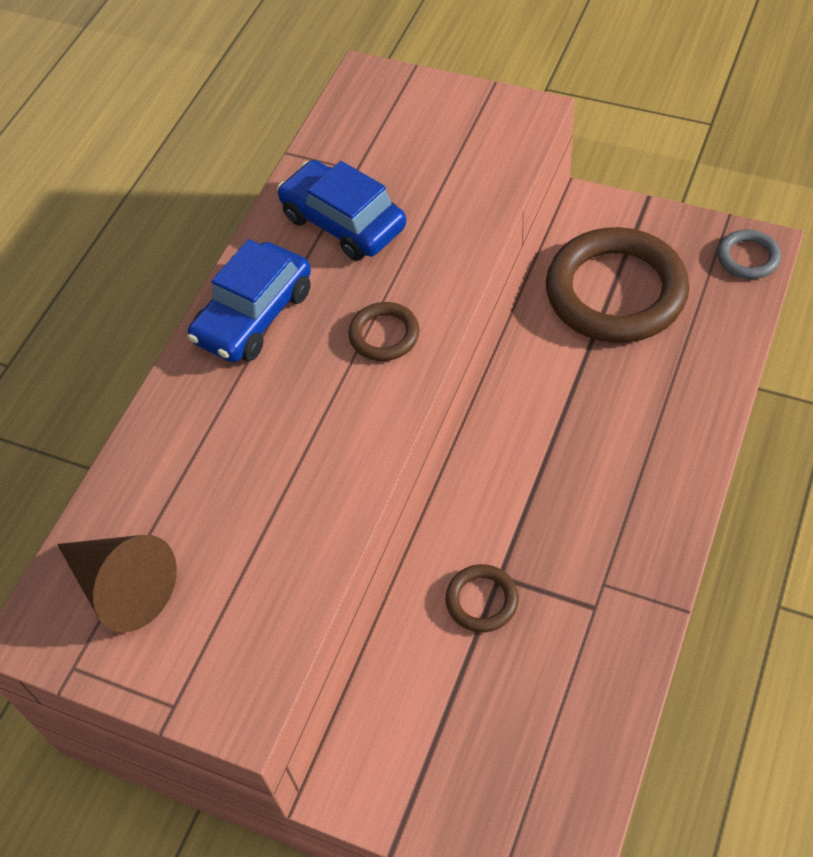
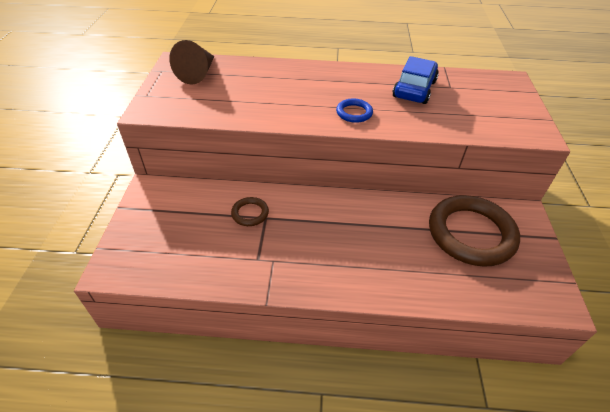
camera: 65 degrees right, 10 degrees down
blue car [188,239,311,362] -> none
brown ring [348,302,420,361] -> blue ring [336,99,373,123]
grey ring [718,229,781,279] -> none

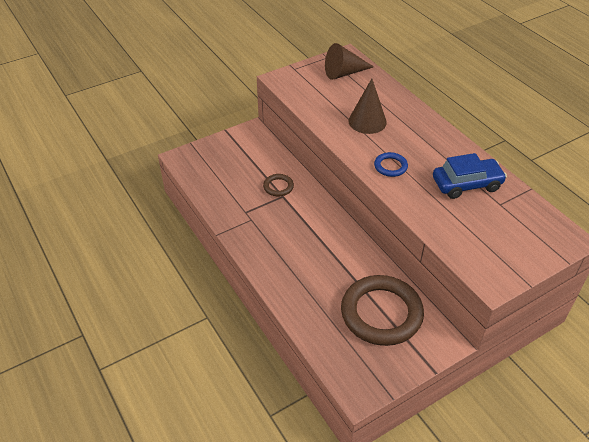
camera: 55 degrees right, 0 degrees up
none -> brown cone [349,79,387,134]

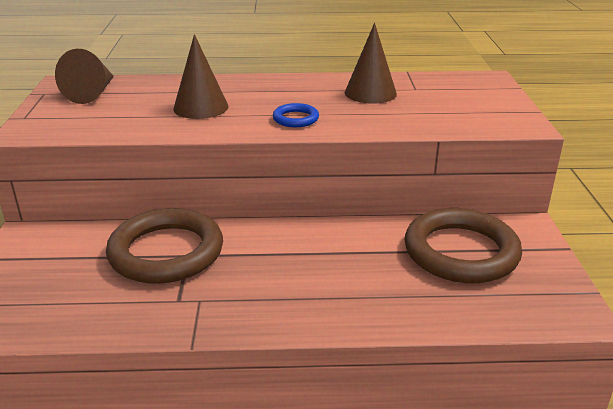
camera: 60 degrees left, 15 degrees down
brown ring [263,174,294,196] -> brown ring [106,208,223,284], size x2.26
blue car [433,153,507,199] -> brown cone [345,23,397,104]

